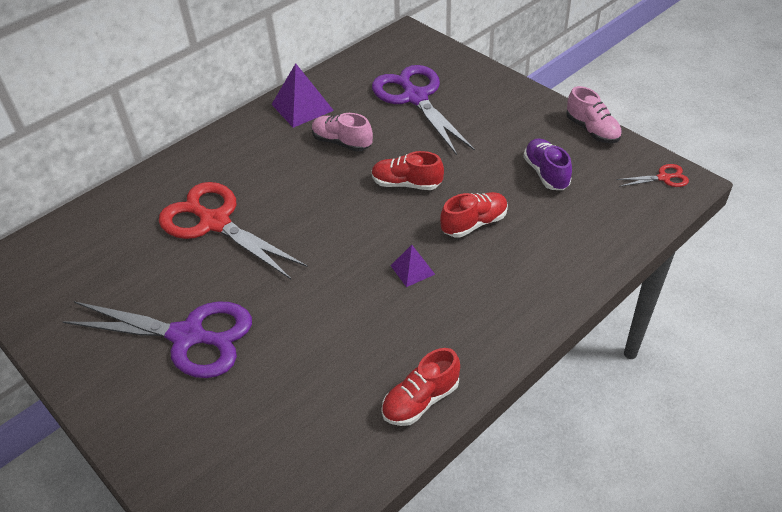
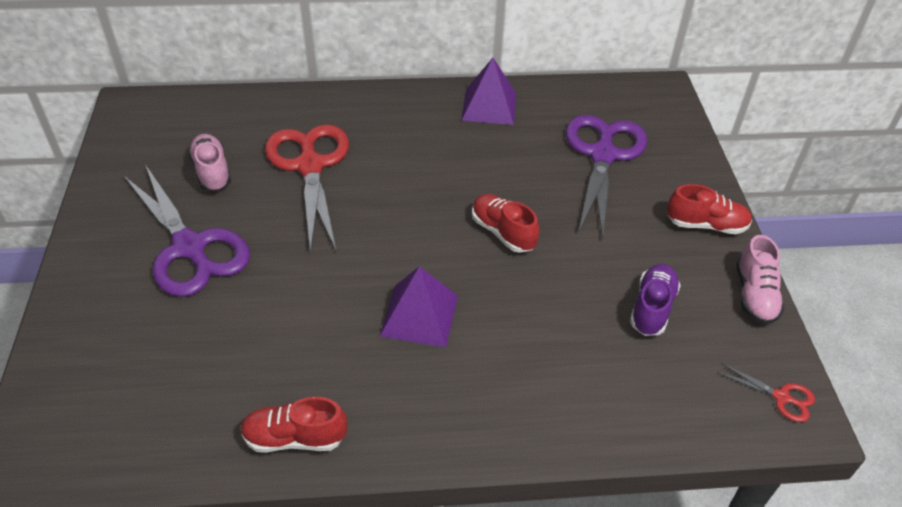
camera: 35 degrees right, 0 degrees up
pink shoe [312,113,373,151] -> pink shoe moved to [188,134,231,191]
purple pyramid [391,245,435,287] -> purple pyramid [380,266,458,347], size x1.73
red shoe [440,192,508,238] -> red shoe moved to [667,184,752,234]

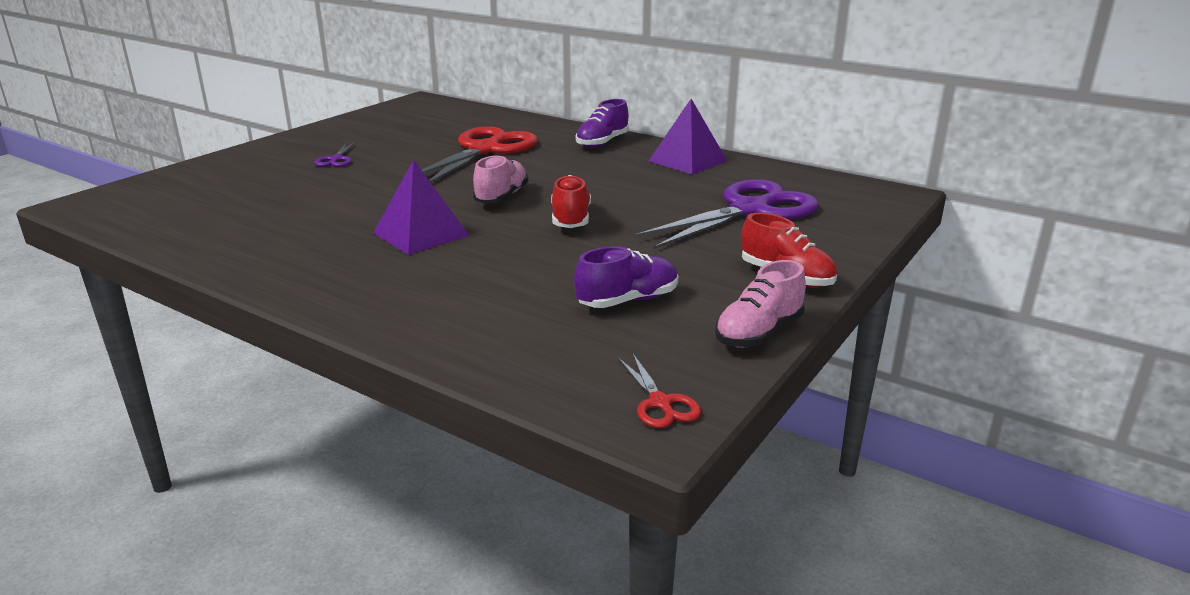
camera: 40 degrees right, 20 degrees down
purple scissors [123,164,250,297] -> purple scissors [314,142,355,167], size x0.42
pink shoe [188,134,231,191] -> pink shoe moved to [473,155,529,204]
red shoe [240,397,347,453] -> none
none -> purple shoe [576,99,629,148]

